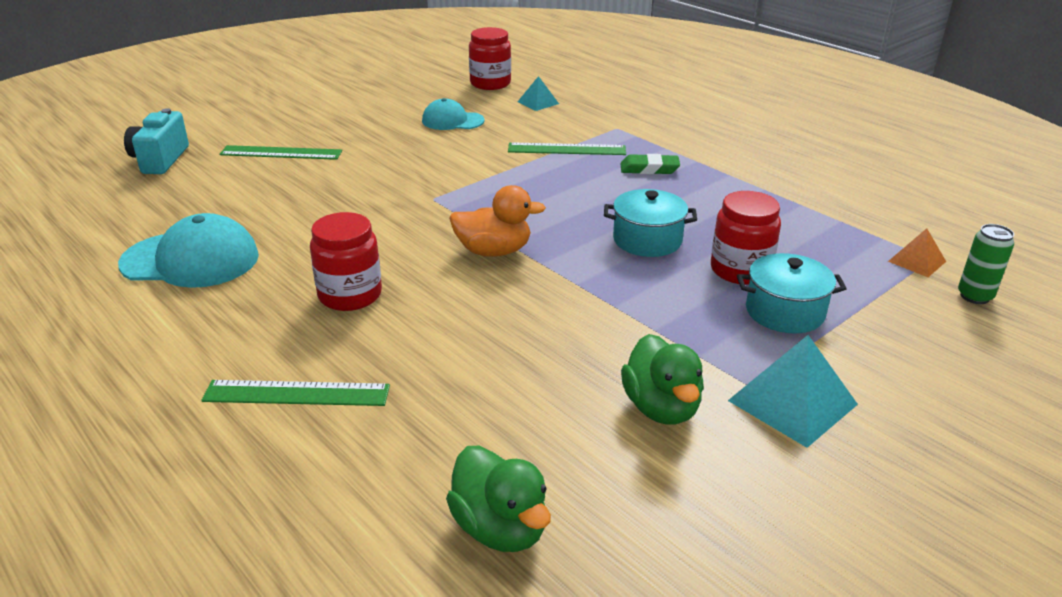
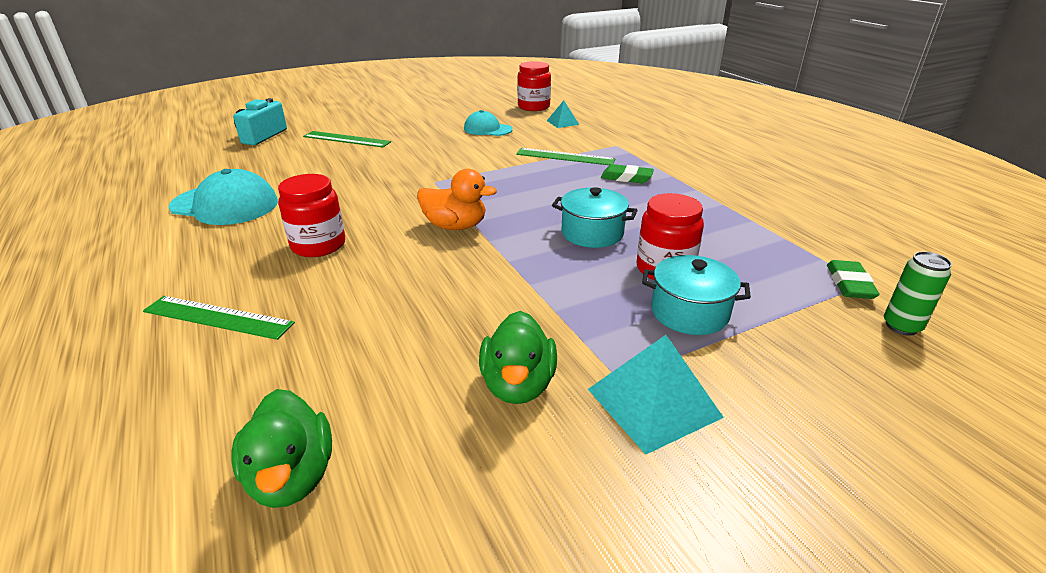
camera: 15 degrees right, 0 degrees up
orange pyramid [888,228,946,277] -> green eraser [827,260,880,299]

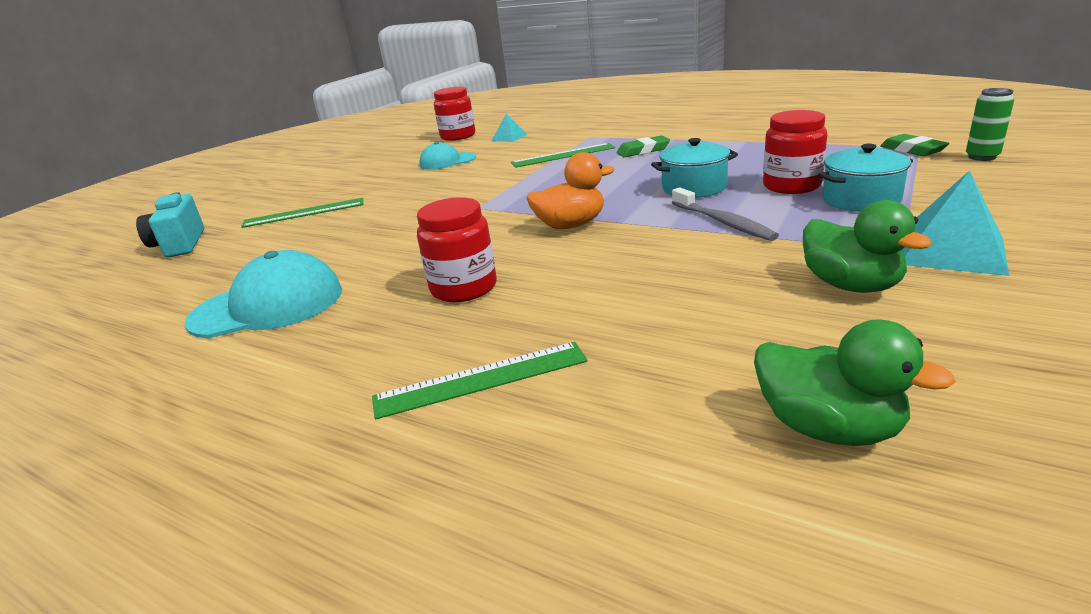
camera: 30 degrees left, 5 degrees down
none -> grey toothbrush [672,188,779,241]

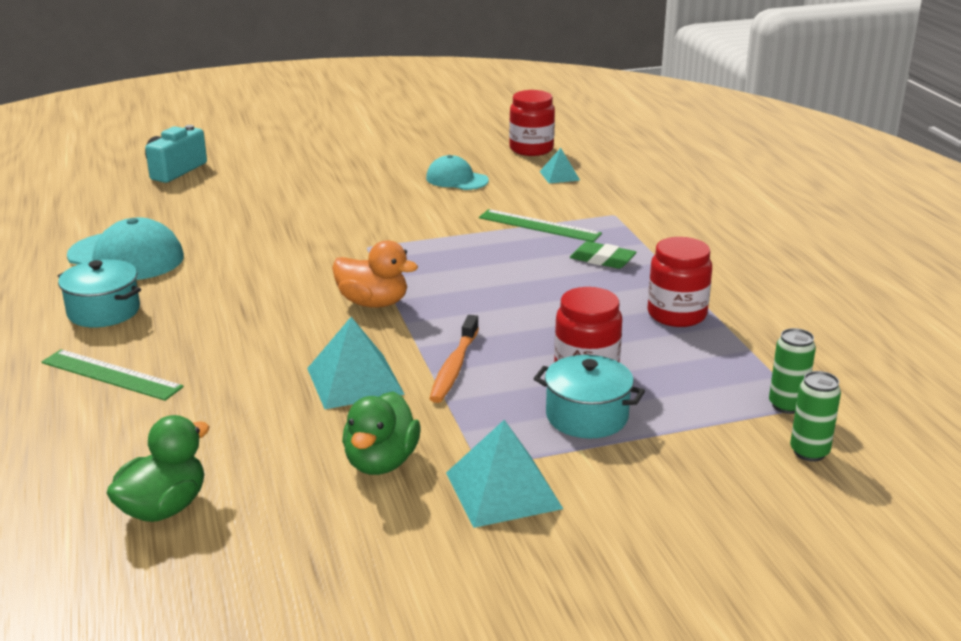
camera: 40 degrees right, 0 degrees up
green ruler [241,198,363,228] -> none
red jar [417,197,497,302] -> red jar moved to [648,237,712,327]
turquoise pot [651,138,738,198] -> turquoise pot moved to [58,259,141,327]
grey toothbrush [672,188,779,241] -> orange toothbrush [429,315,479,403]
green duck [754,320,956,446] -> green duck turned 135 degrees counterclockwise [107,415,210,522]
green eraser [880,134,949,156] -> green can [769,328,816,414]
none -> turquoise pyramid [307,317,405,409]

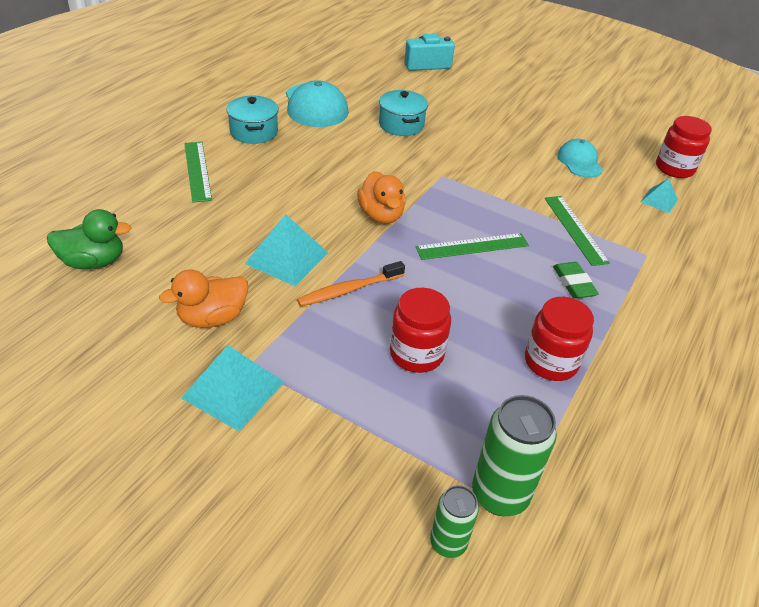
camera: 45 degrees right, 15 degrees up
green duck [342,392,420,475] -> orange duck [159,269,248,328]
turquoise pot [534,355,645,438] -> turquoise pot moved to [379,90,428,136]
green can [769,328,816,414] -> green can [472,395,557,516], size x1.66
none -> green ruler [416,233,529,260]

